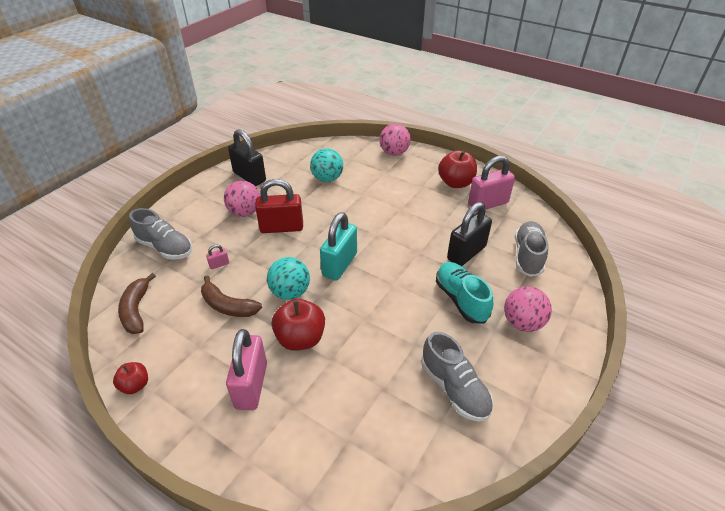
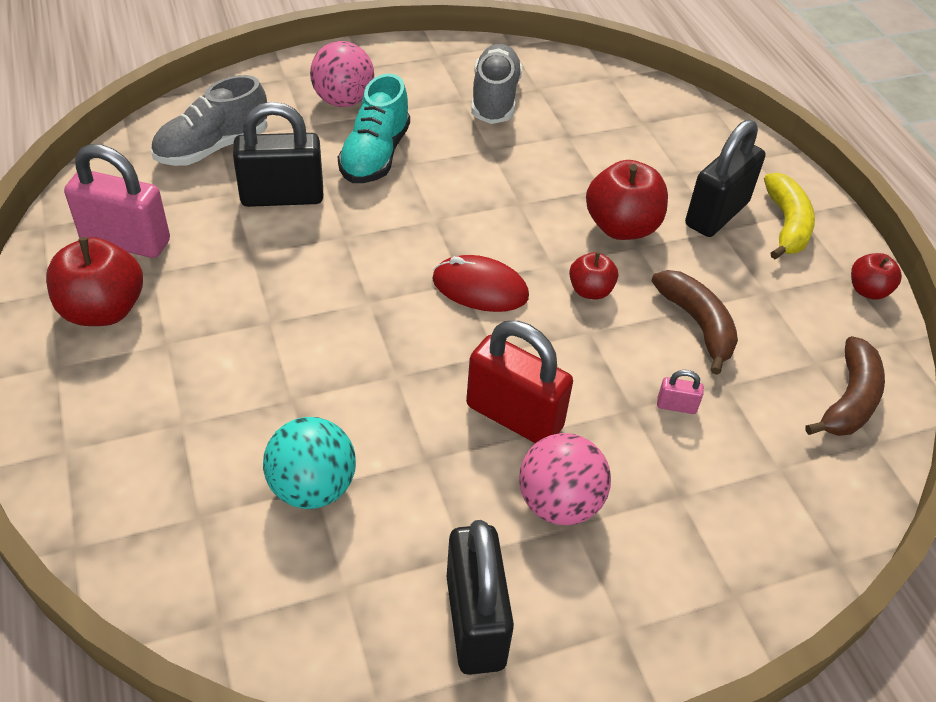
camera: 145 degrees left, 5 degrees up
grey shoe [129,208,193,260] -> none
pink padlock [226,329,267,410] -> black padlock [685,119,766,237]
turquoise ball [267,257,310,300] -> red apple [569,252,618,299]
turquoise padlock [320,212,357,281] -> red mouse [432,255,529,312]
pink ball [380,124,411,156] -> none
none -> yellow banana [764,173,815,259]

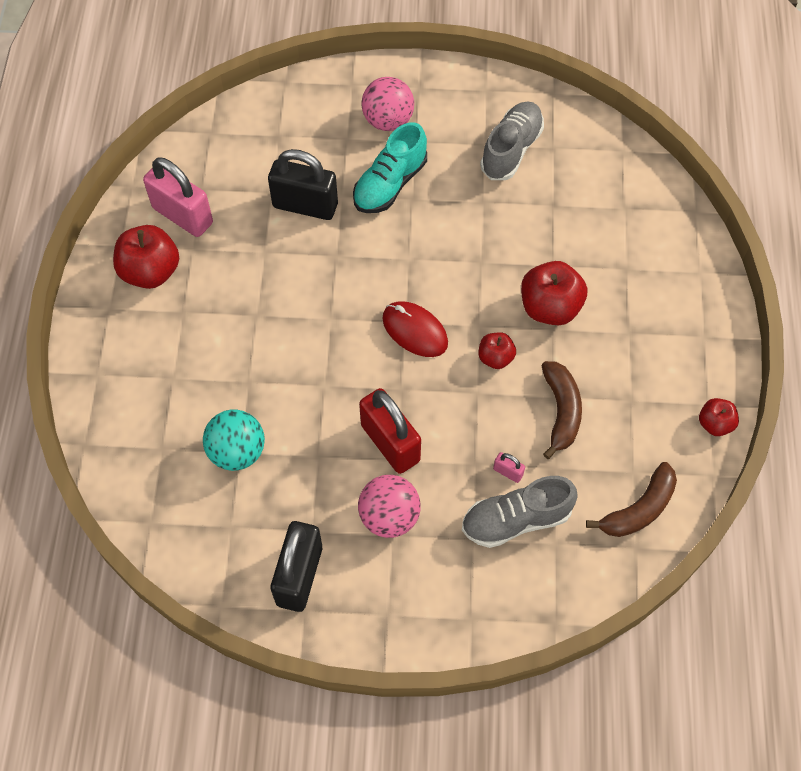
camera: 25 degrees right, 15 degrees up
grey shoe [151,75,268,166] -> grey shoe moved to [462,476,578,548]
black padlock [685,119,766,237] -> none
yellow banana [764,173,815,259] -> none

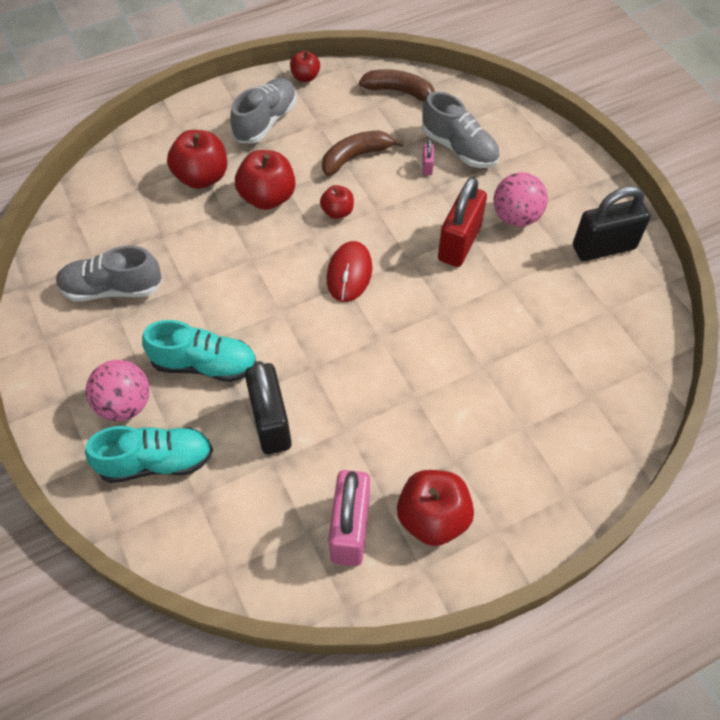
camera: 120 degrees left, 5 degrees down
turquoise ball [203,410,265,471] -> none
none -> turquoise shoe [85,426,213,483]
none -> red apple [167,130,227,189]
none -> grey shoe [231,78,297,144]

